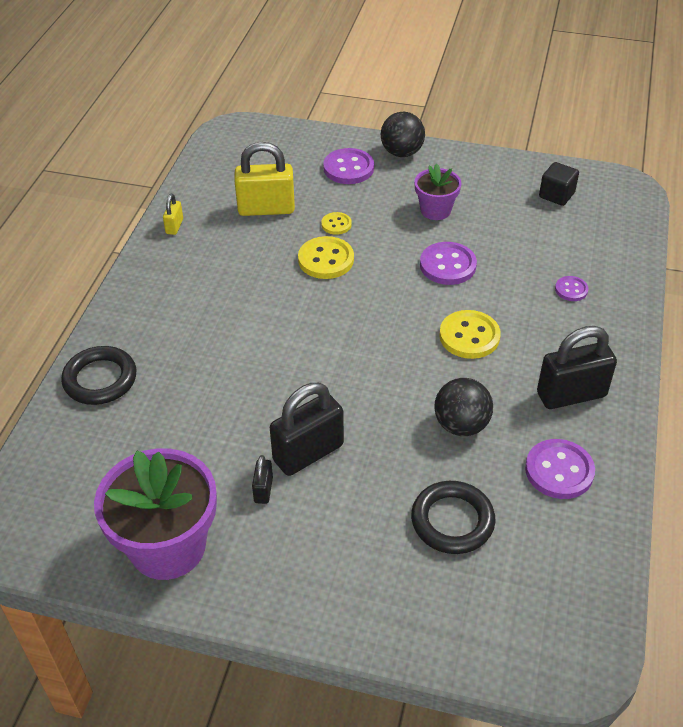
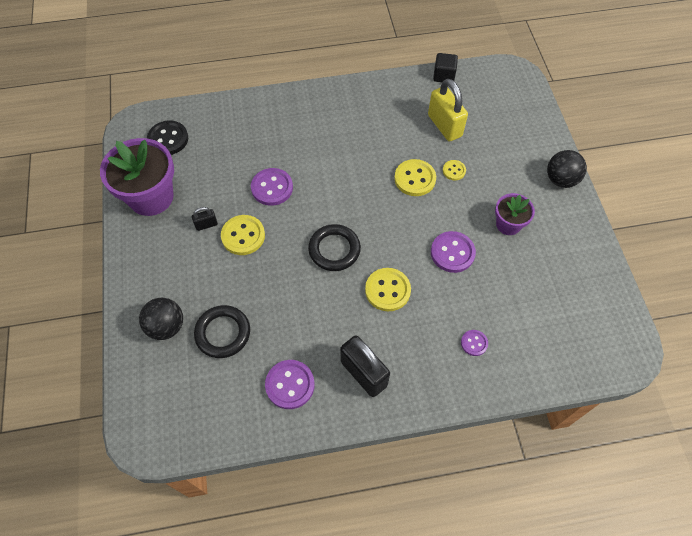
camera: 65 degrees right, 15 degrees up
black ring [61,346,136,405] -> black ring moved to [308,224,361,271]
yellow padlock [163,194,183,235] -> none
black padlock [270,383,344,476] -> yellow button [221,215,265,255]
purple button [323,148,374,184] -> purple button moved to [251,168,293,206]
black ball [434,378,493,436] -> black ball moved to [139,298,183,340]
black cube [539,162,579,206] -> black cube moved to [433,53,458,82]
none -> black button [147,120,188,155]

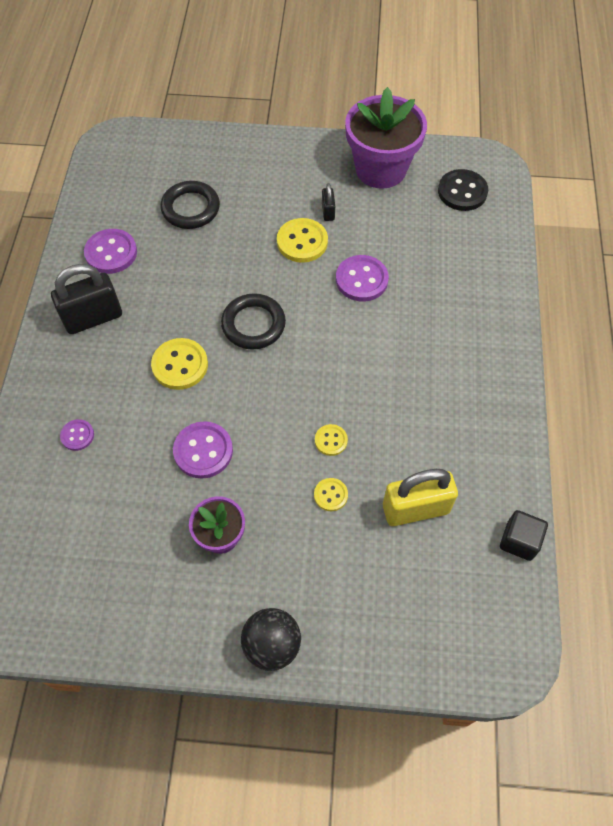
camera: 105 degrees right, 0 degrees up
black ball [139,298,183,340] -> none
yellow button [394,159,436,196] -> yellow button [315,424,348,456], size x0.56

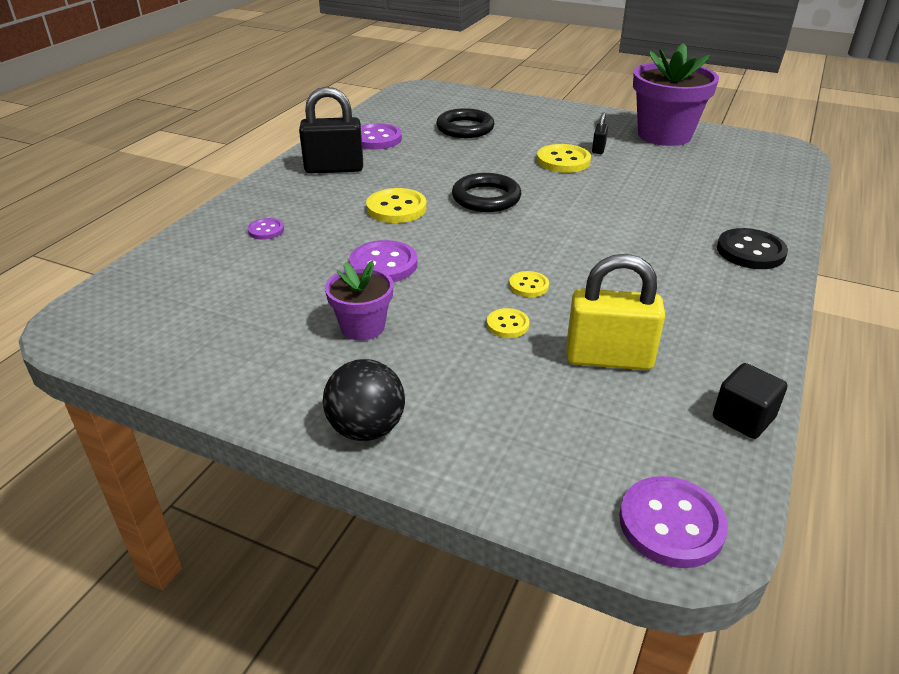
camera: 20 degrees right, 25 degrees down
purple button [336,255,389,301] -> purple button moved to [619,476,728,568]
black button [438,169,488,211] -> black button moved to [717,228,788,269]

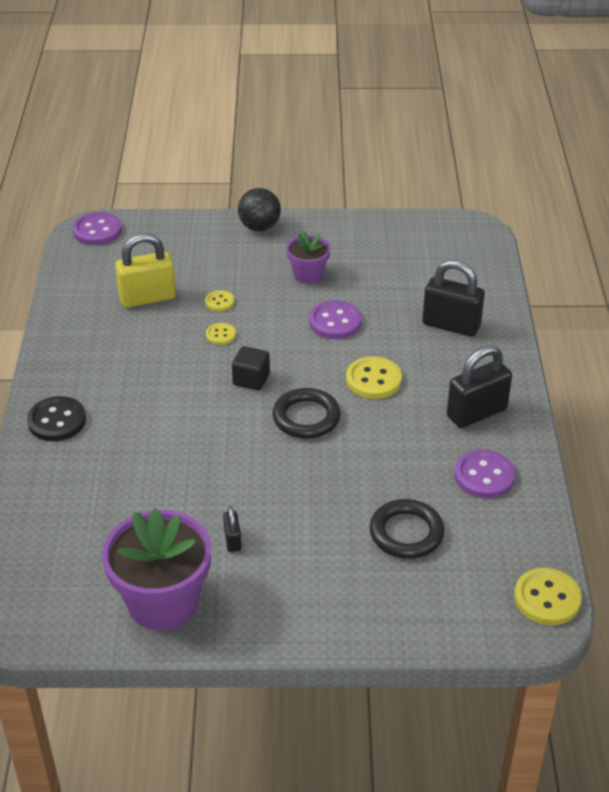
camera: 155 degrees right, 5 degrees up
purple button [247,218,284,240] -> black padlock [422,260,485,337]
yellow button [537,144,591,173] -> yellow button moved to [514,568,582,625]
black cube [713,363,787,439] -> black cube moved to [232,346,270,391]

